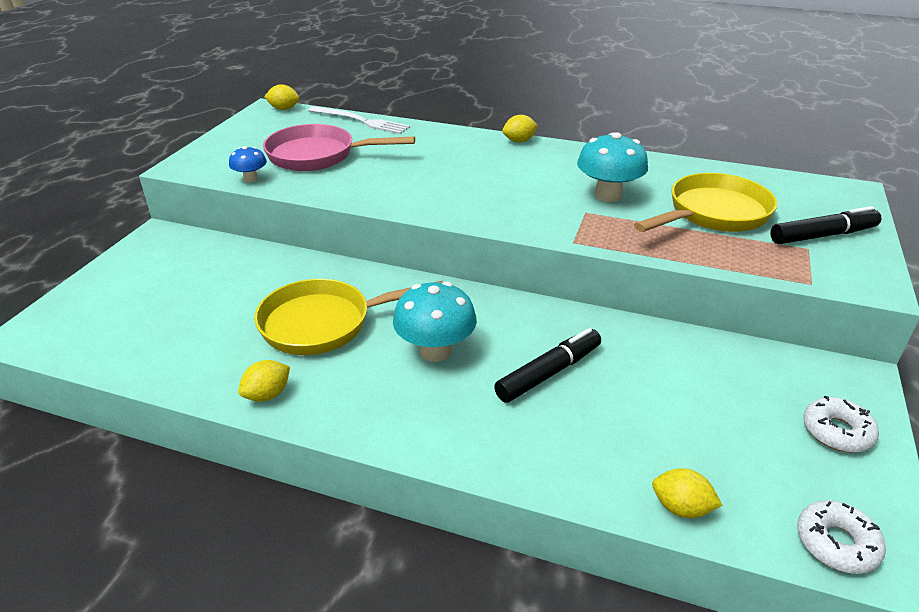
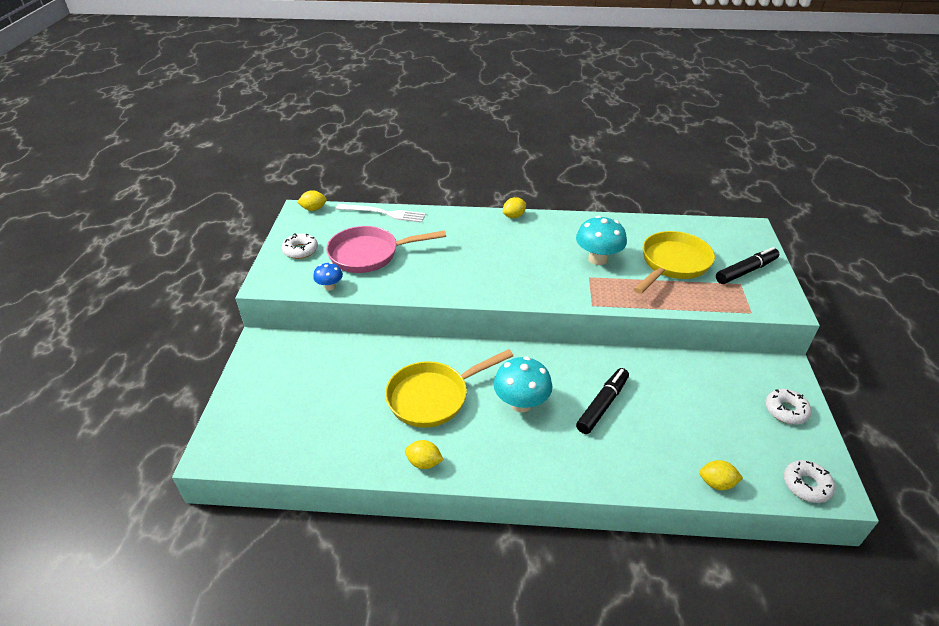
camera: 15 degrees left, 5 degrees up
yellow lemon [238,360,290,402] -> yellow lemon turned 75 degrees clockwise [405,440,444,469]
none -> white donut [282,233,318,259]

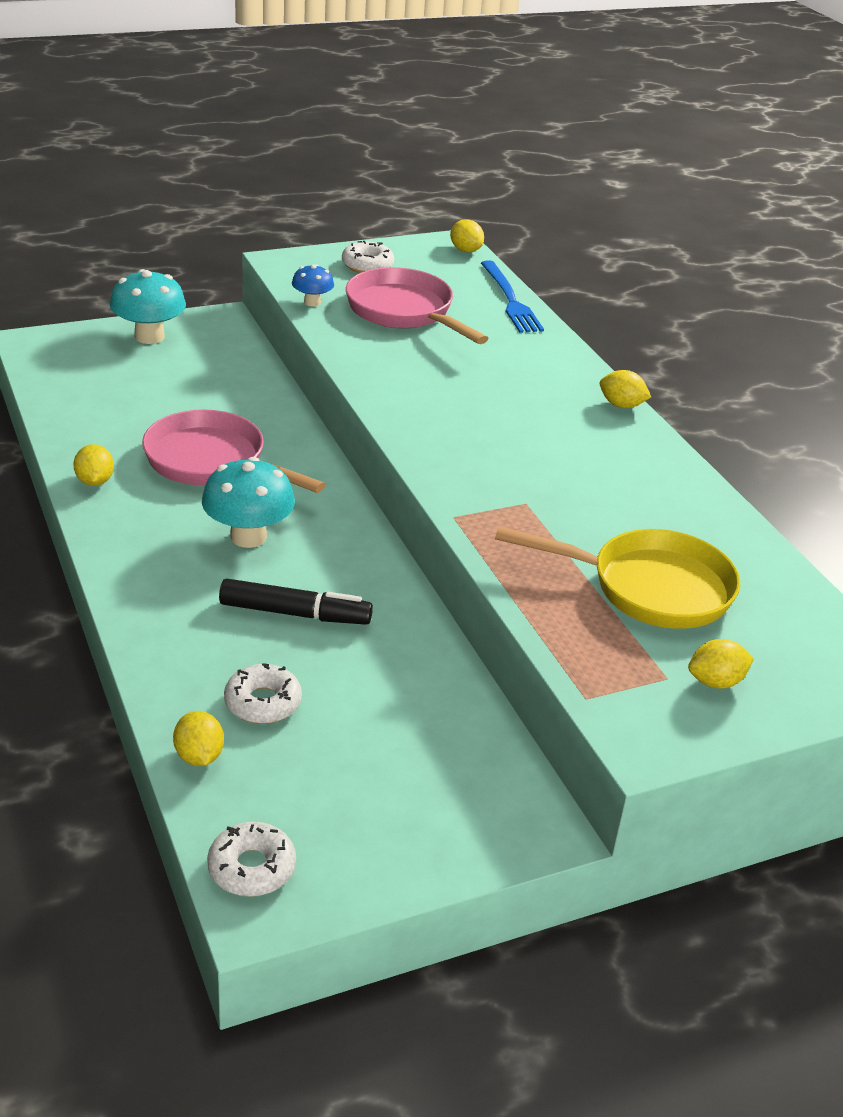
camera: 60 degrees right, 5 degrees down
white fork [336,204,426,223] -> blue fork [481,260,544,333]
yellow pan [385,349,513,428] -> pink pan [142,409,325,493]
turquoise mushroom [576,216,627,265] -> turquoise mushroom moved to [110,269,186,344]
black marker [716,247,779,284] -> yellow lemon [688,639,754,689]
white donut [766,389,812,425] -> white donut moved to [224,663,302,724]

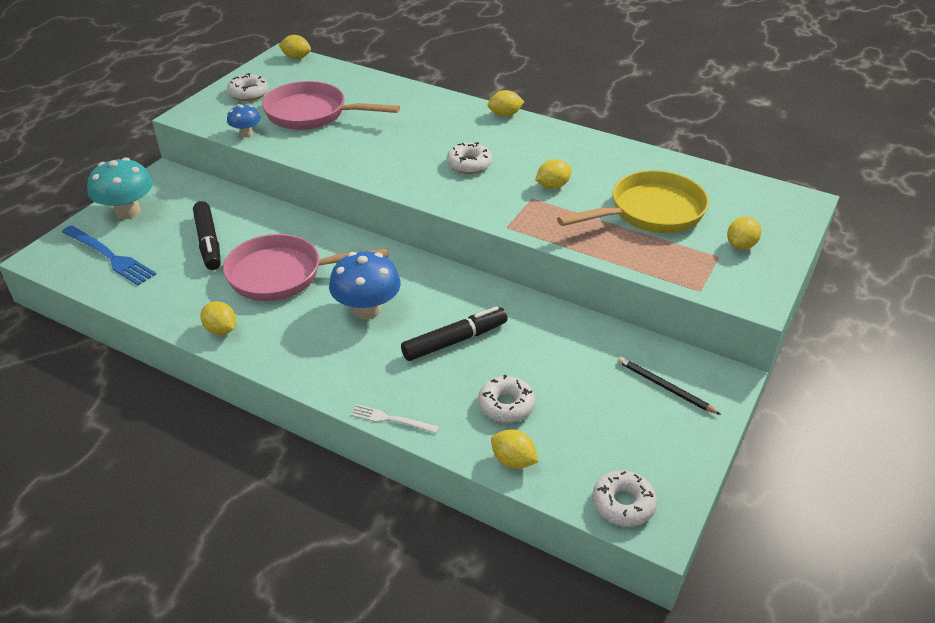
camera: 35 degrees left, 5 degrees up
turquoise mushroom [202,457,295,548] -> blue mushroom [329,252,401,320]
blue fork [481,260,544,333] -> blue fork moved to [62,225,156,285]
none -> black marker [193,201,221,270]
none -> white fork [351,404,439,434]
none -> white donut [447,142,492,174]
none -> yellow lemon [535,159,572,189]
none -> black pencil [618,357,721,415]

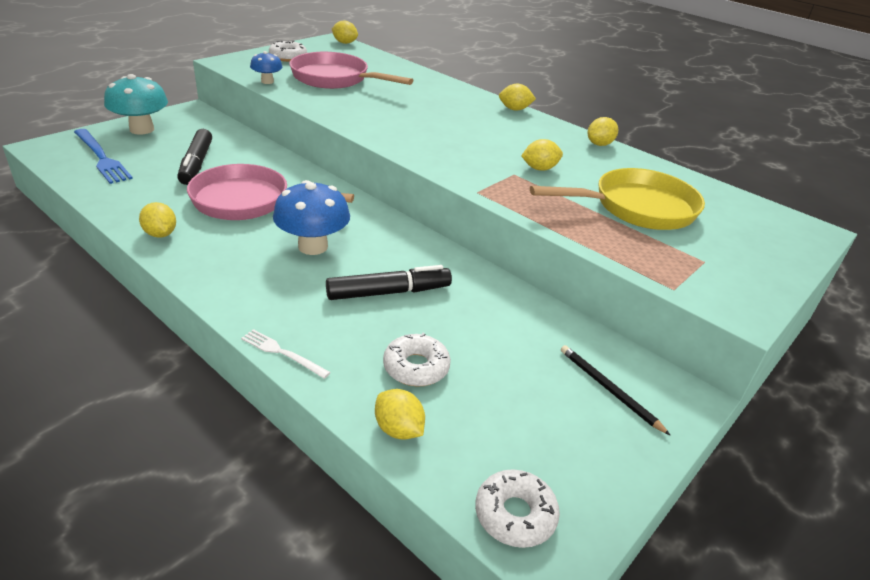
camera: 10 degrees right, 5 degrees down
white donut [447,142,492,174] -> none
yellow lemon [727,216,761,250] -> yellow lemon moved to [588,117,618,146]

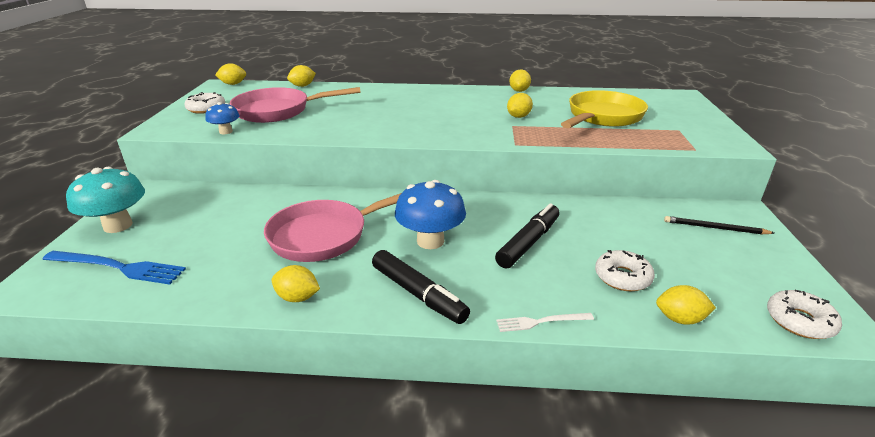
camera: 35 degrees left, 5 degrees down
black marker [177,129,212,185] -> black marker moved to [372,250,470,324]
yellow lemon [499,84,536,110] -> yellow lemon moved to [287,65,316,87]

